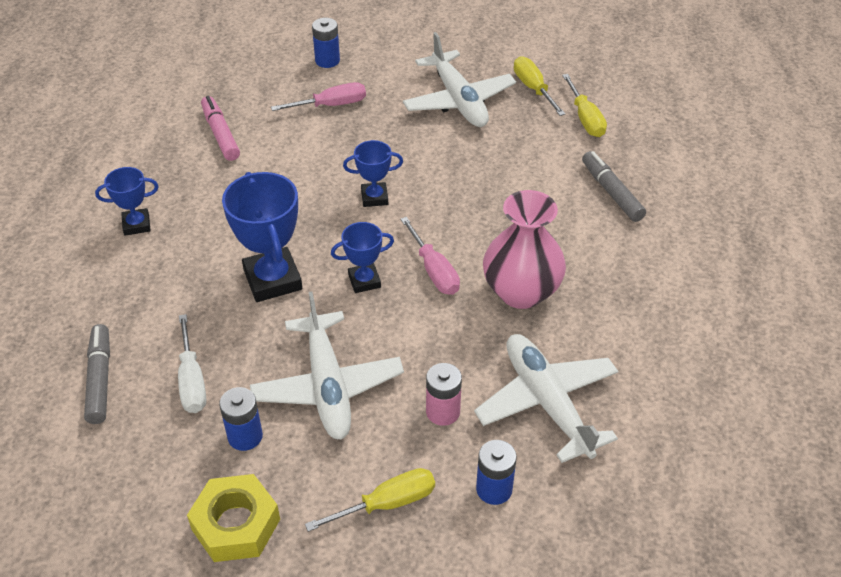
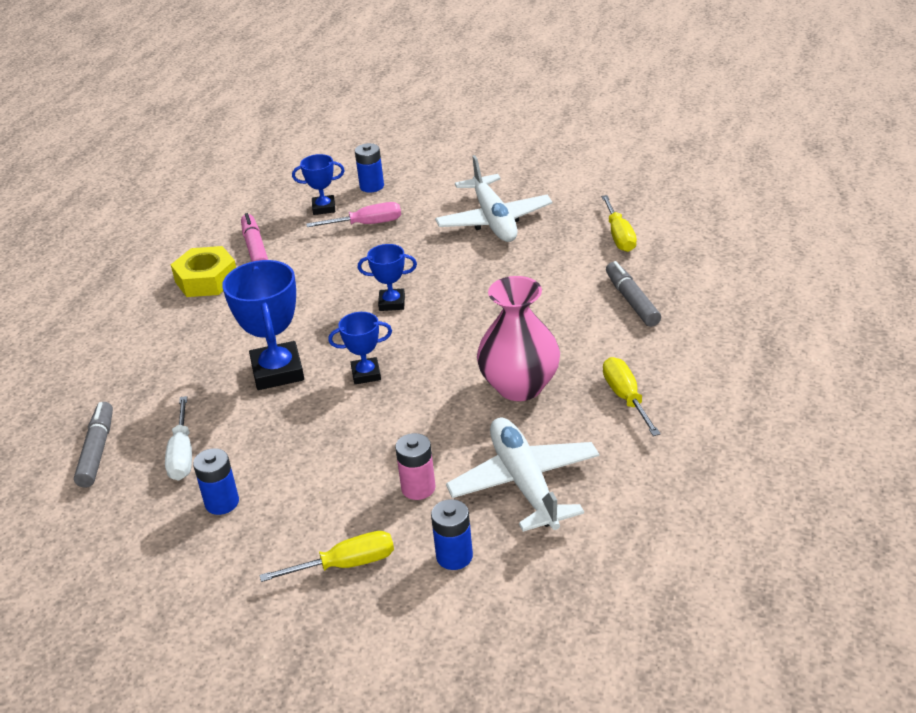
camera: 10 degrees right, 10 degrees down
blue trophy [95,167,159,236] -> blue trophy moved to [292,154,345,215]
yellow nut [187,474,280,562] -> yellow nut moved to [171,246,236,297]
white plane [250,291,404,439] -> none
pink screwdriver [400,217,460,295] -> none
yellow screwdriver [514,56,565,116] -> yellow screwdriver moved to [603,357,661,436]

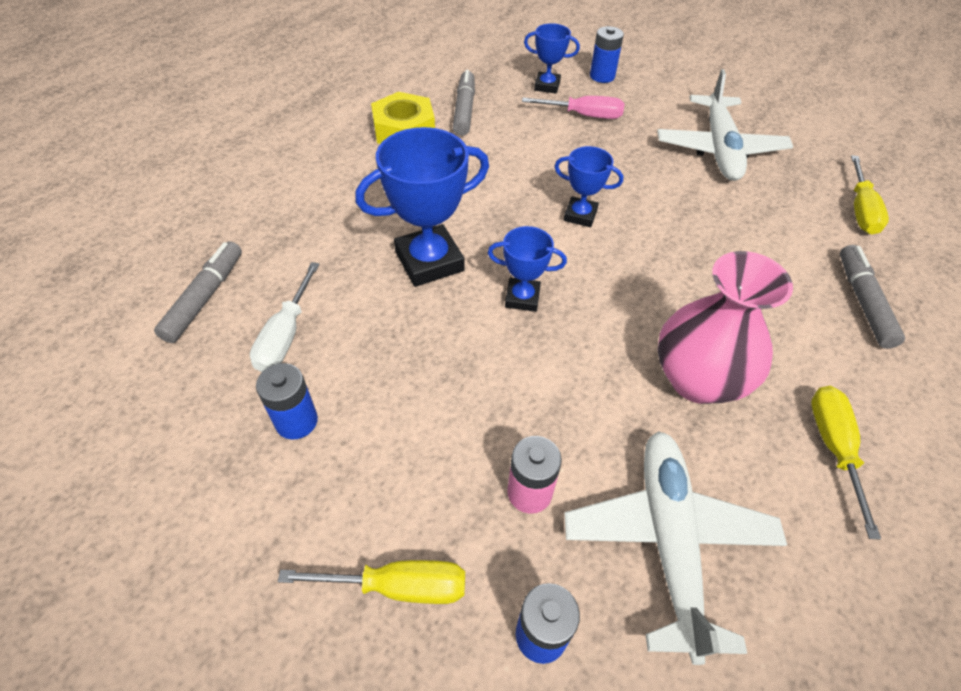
camera: 15 degrees right, 15 degrees up
blue trophy [222,260,304,390] -> blue trophy turned 60 degrees clockwise [355,127,489,287]
pink marker [241,213,268,262] -> grey marker [453,70,475,136]

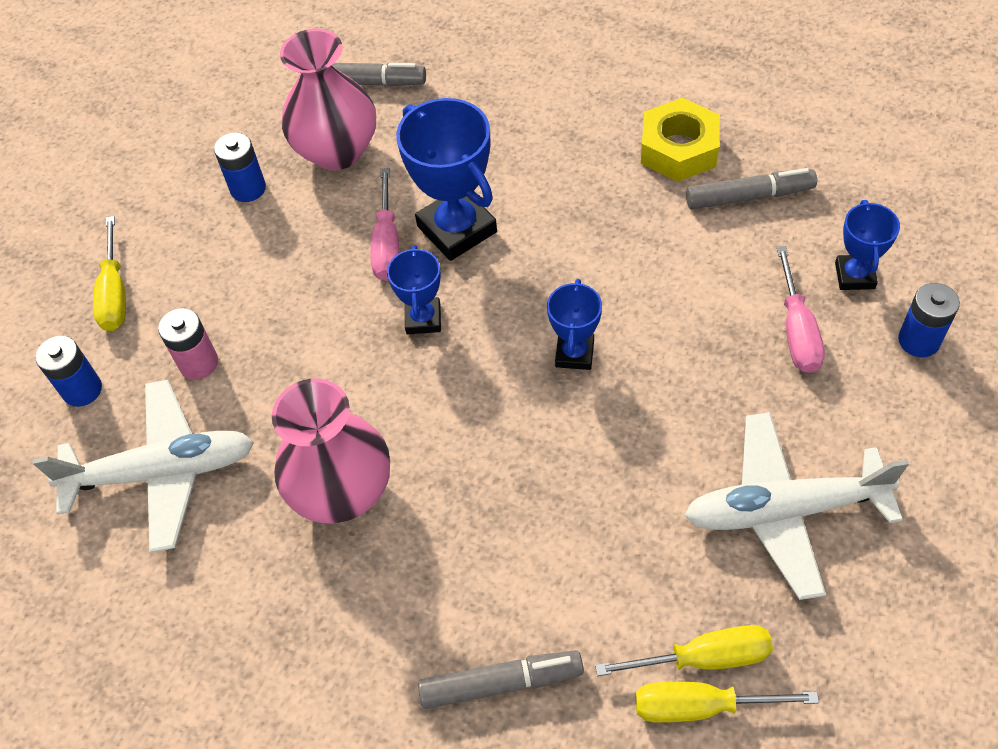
camera: 85 degrees right, 5 degrees up
white screwdriver [250,262,320,372] -> pink vase [280,29,376,170]
yellow screwdriver [811,386,881,540] -> yellow screwdriver moved to [595,625,773,676]
none -> pink screwdriver [371,168,400,281]

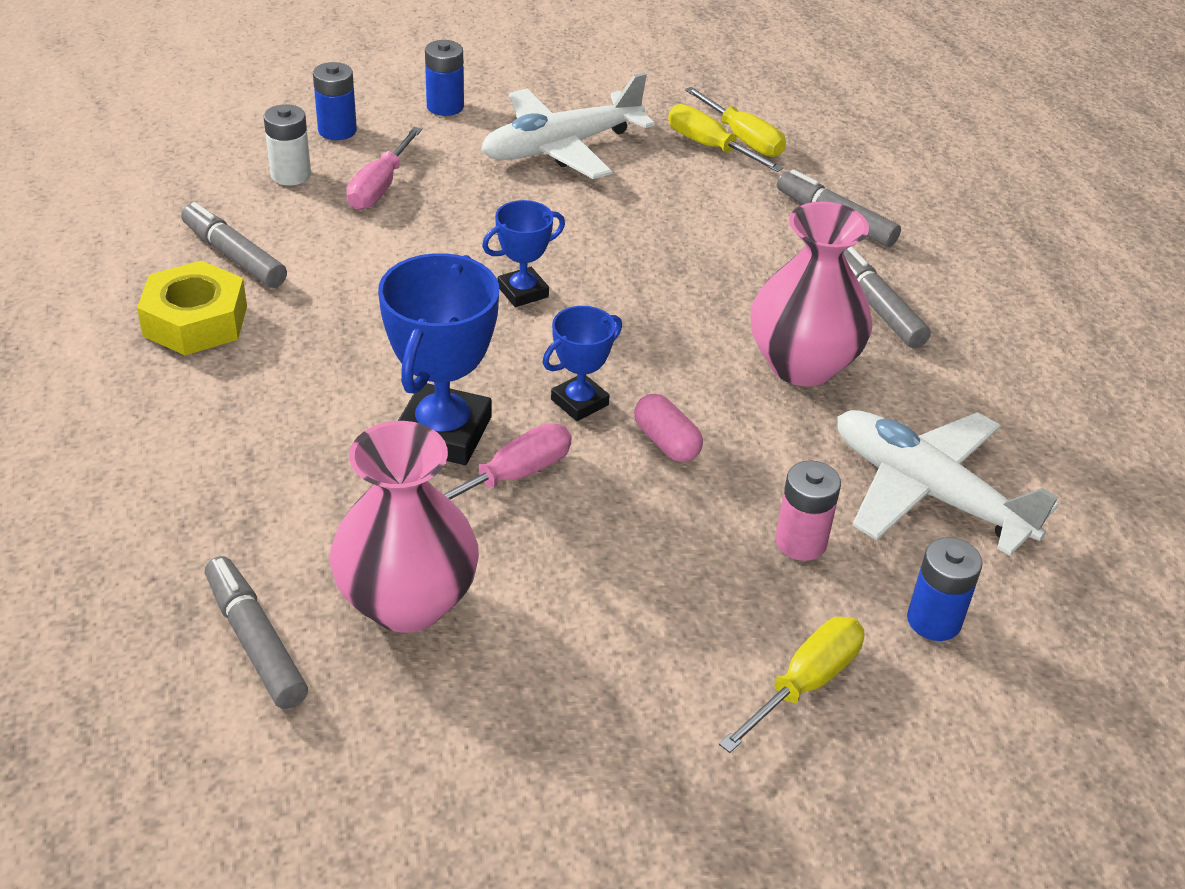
camera: 135 degrees left, 15 degrees down
blue battery [214,132,266,202] -> blue battery moved to [425,40,464,116]
white plane [684,412,909,600] -> white plane turned 105 degrees clockwise [481,72,655,179]
pink screwdriver [777,246,825,373] -> pink screwdriver turned 150 degrees clockwise [346,127,422,210]
blue trophy [835,200,900,290] -> white battery [264,104,311,186]
none -> pink capsule [634,394,703,462]
none -> grey marker [844,246,931,348]

